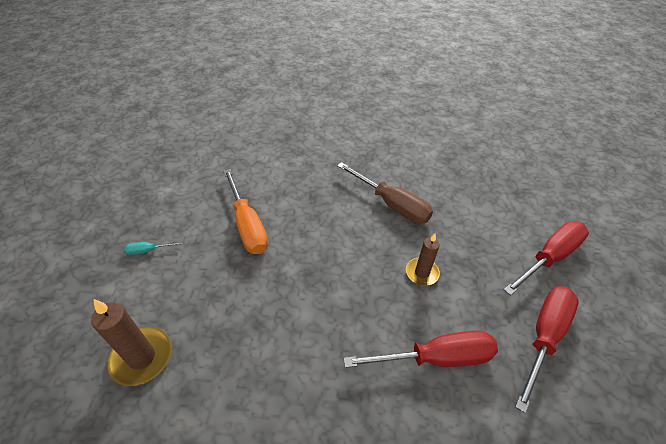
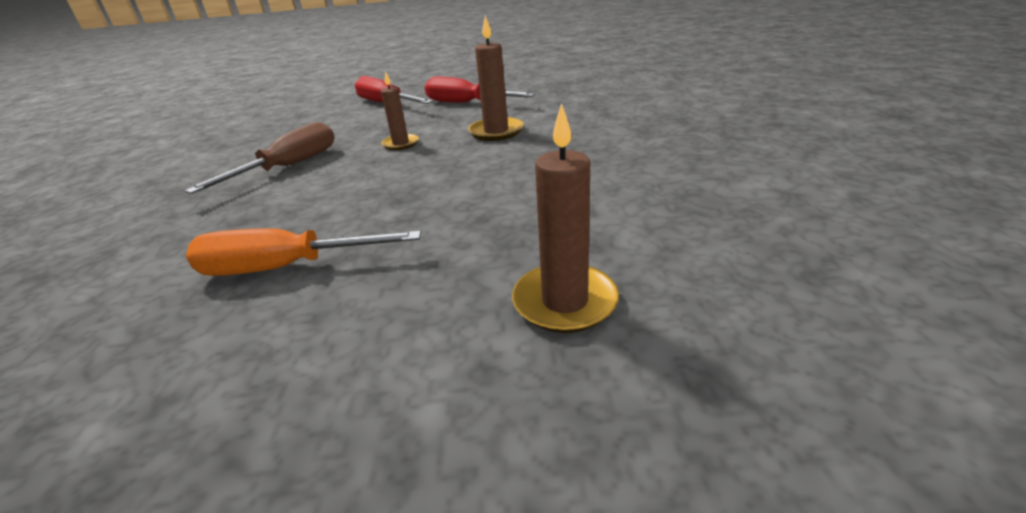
camera: 95 degrees left, 15 degrees down
turquoise screwdriver [124,241,182,255] -> none
orange screwdriver [223,169,268,254] -> orange screwdriver turned 150 degrees counterclockwise [186,228,421,276]
red screwdriver [343,330,498,368] -> brown candle [468,16,524,141]

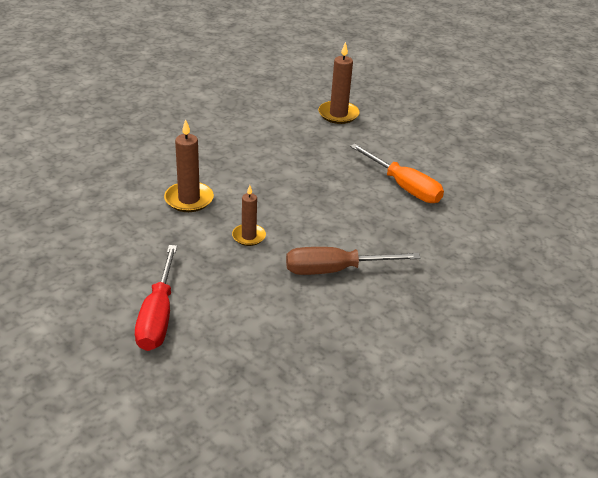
camera: 135 degrees left, 5 degrees up
red screwdriver [425,76,535,103] -> none

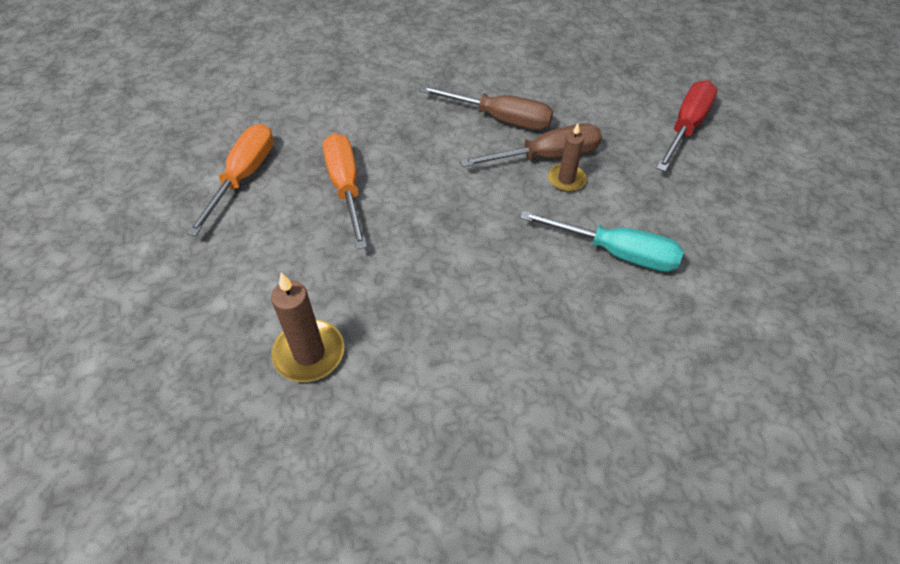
camera: 150 degrees left, 15 degrees up
brown candle [164,119,214,212] -> turquoise screwdriver [520,211,684,272]
none -> orange screwdriver [187,124,274,236]
none -> brown screwdriver [460,123,602,167]

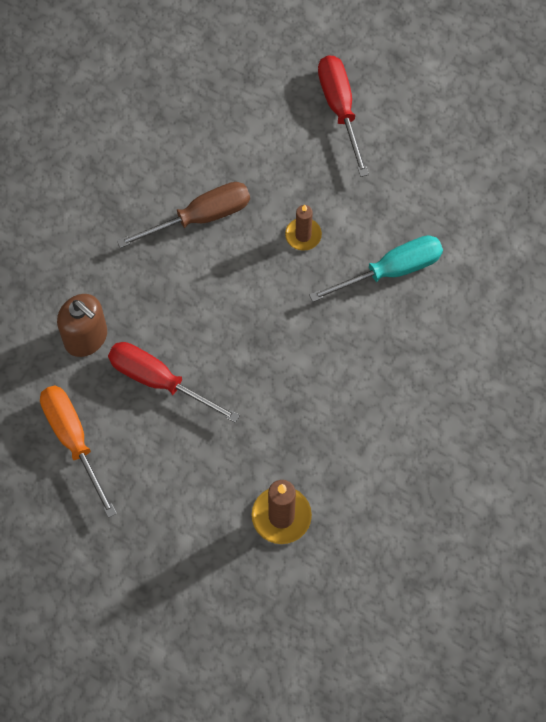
camera: 45 degrees left, 15 degrees up
orange screwdriver [323,133,367,249] -> red screwdriver [108,342,240,423]
brown screwdriver [460,123,602,167] -> none
none -> brown soap dispenser [57,294,107,357]

